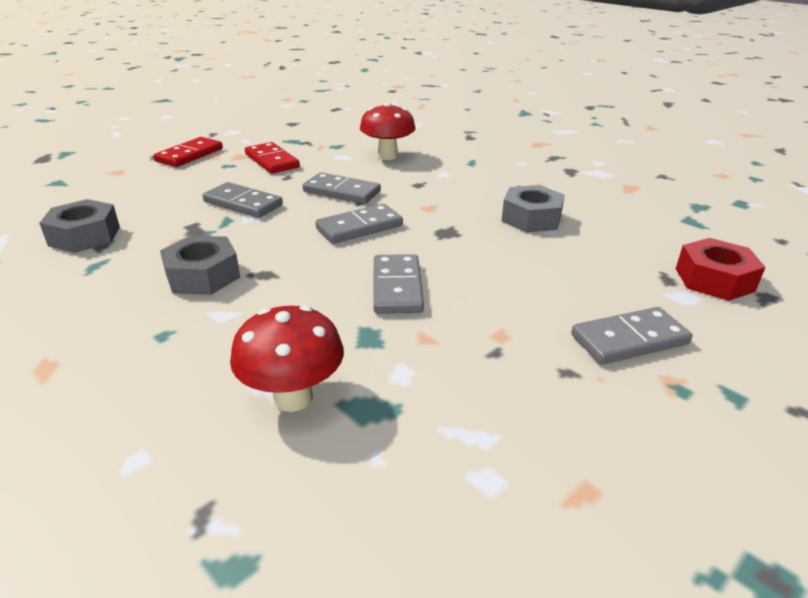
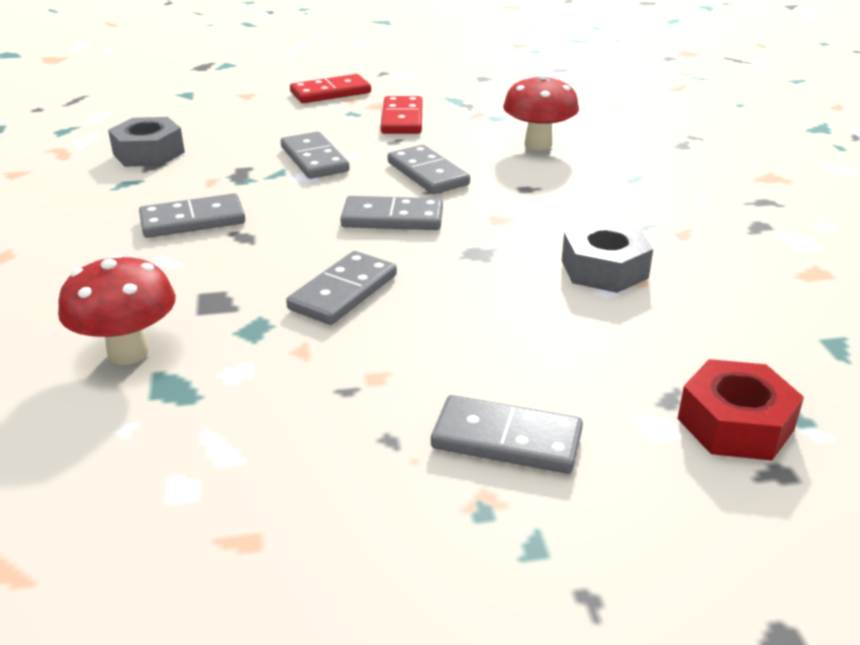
camera: 35 degrees right, 0 degrees up
grey nut [160,235,240,295] -> grey domino [139,193,245,238]

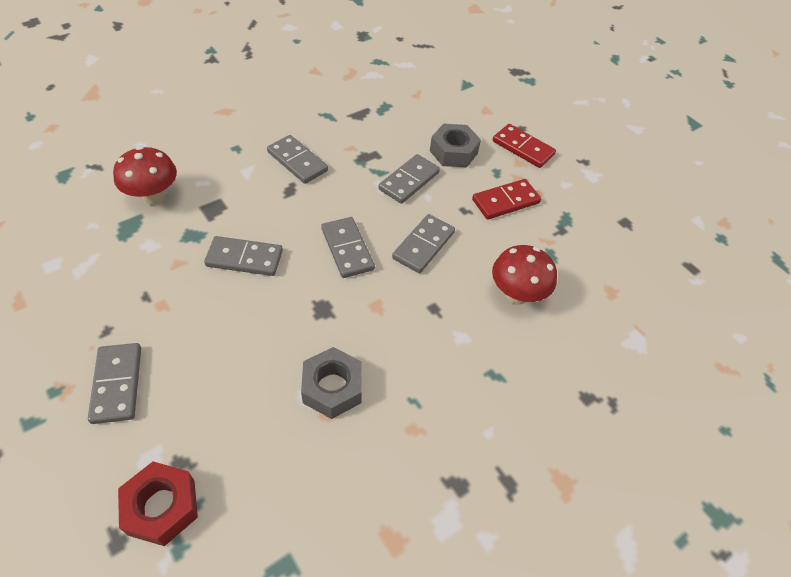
camera: 60 degrees right, 20 degrees up
grey nut [108,117,185,167] -> grey nut moved to [430,124,481,167]

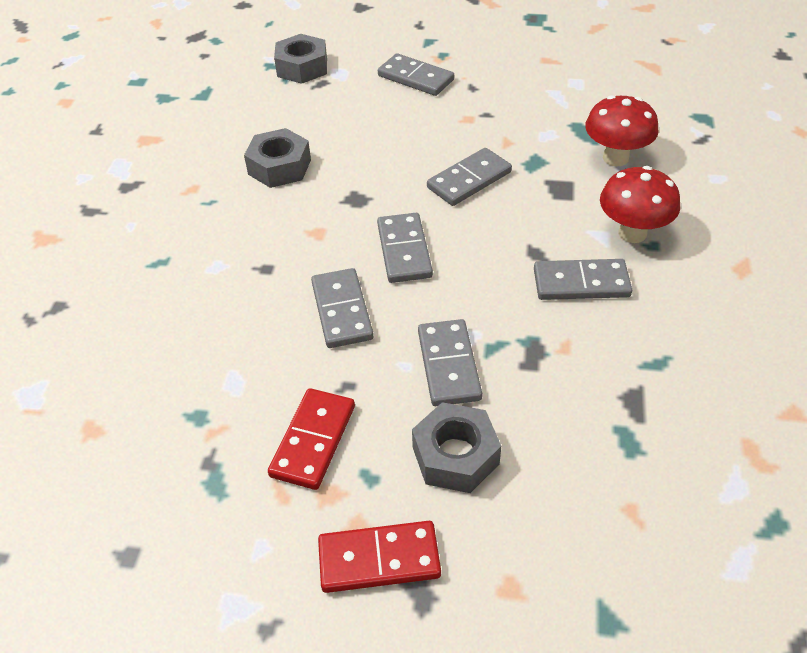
camera: 140 degrees right, 5 degrees down
red nut [118,462,198,546] -> grey nut [274,34,327,84]
grey domino [321,217,375,278] -> grey domino turned 60 degrees clockwise [377,213,433,283]
red mushroom [492,245,557,305] -> red mushroom moved to [600,166,680,243]

